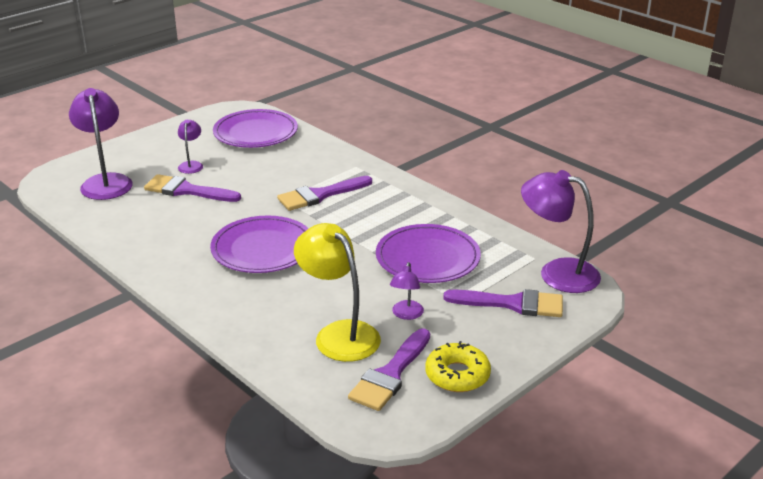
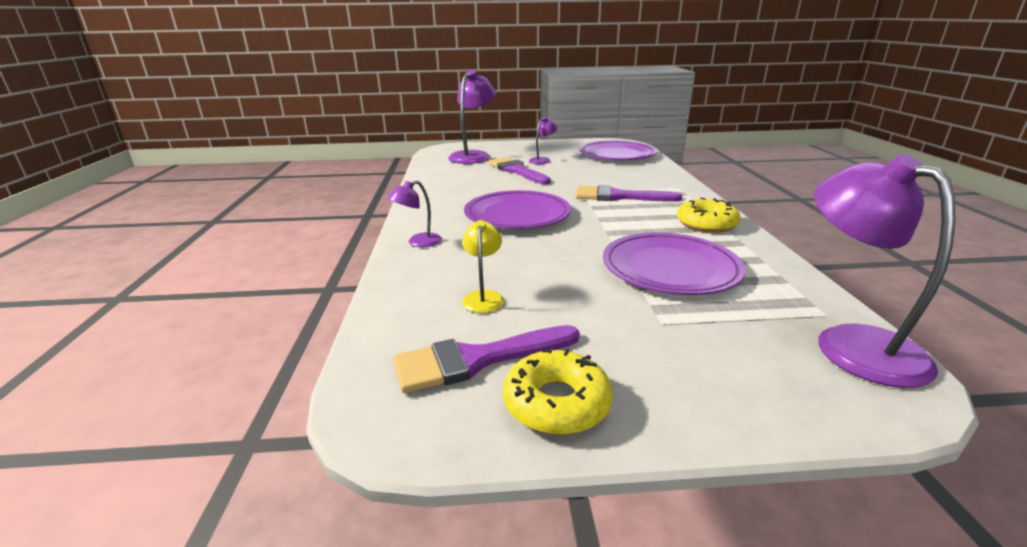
camera: 40 degrees right, 5 degrees down
yellow lamp [294,223,381,362] -> yellow lamp [462,220,504,313], size x0.51
purple lamp [390,262,424,320] -> purple lamp moved to [387,181,442,247]
purple brush [443,289,563,317] -> none
none -> yellow donut [677,198,741,233]

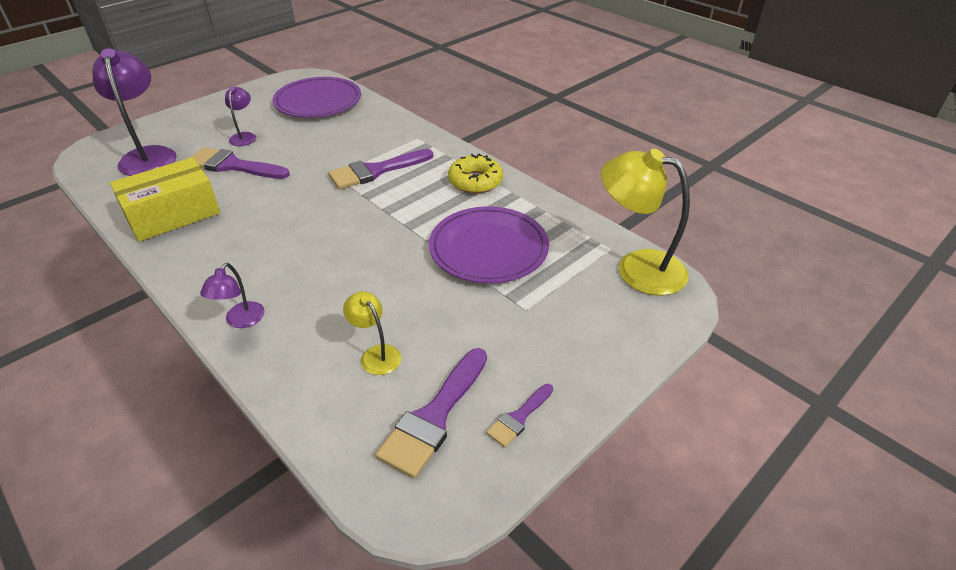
camera: 40 degrees left, 15 degrees up
purple plate [464,190,571,229] -> none
yellow donut [503,349,613,435] -> purple brush [486,384,553,447]
purple lamp [814,154,956,388] -> yellow lamp [601,149,690,296]
none -> yellow box [110,157,220,242]

